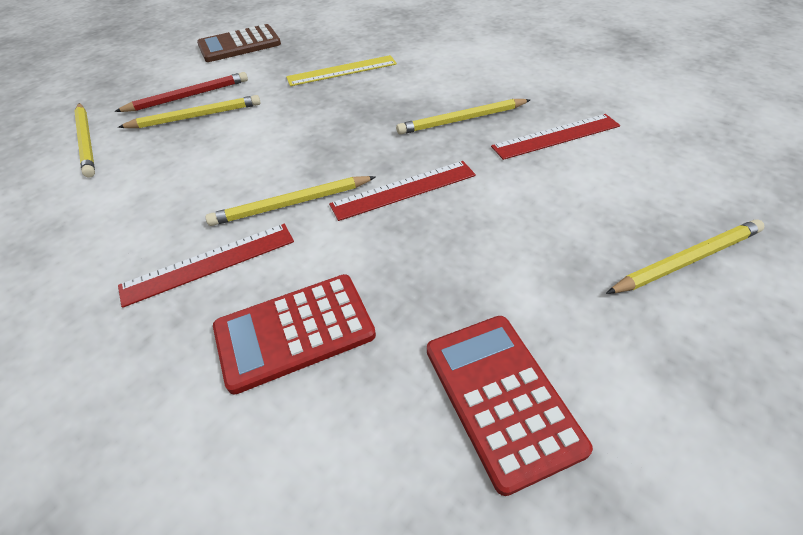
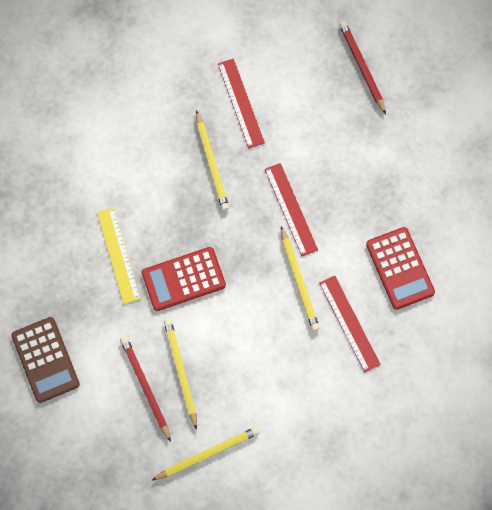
camera: 90 degrees left, 25 degrees up
red calculator [427,316,593,496] -> red calculator moved to [142,247,226,311]
yellow pencil [606,219,765,294] -> red pencil [339,21,386,114]

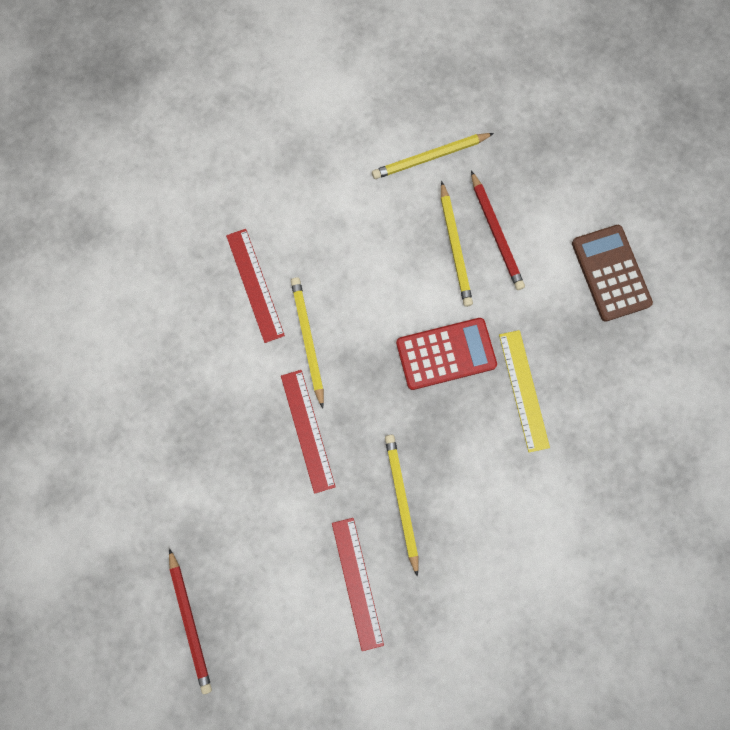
camera: 175 degrees left, 5 degrees up
red calculator [366,227,435,310] -> none

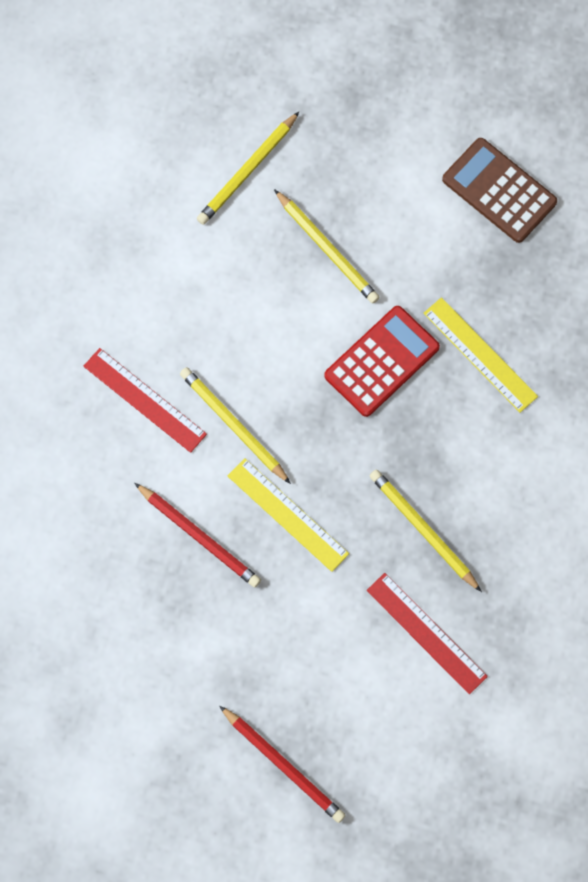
camera: 30 degrees left, 5 degrees down
red ruler [281,370,336,494] -> yellow ruler [228,458,349,572]
red pencil [471,171,525,290] -> red pencil moved to [135,483,261,587]

